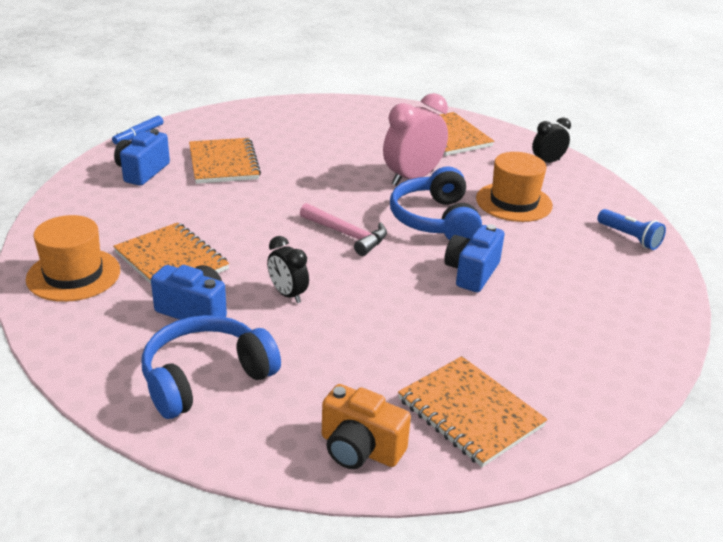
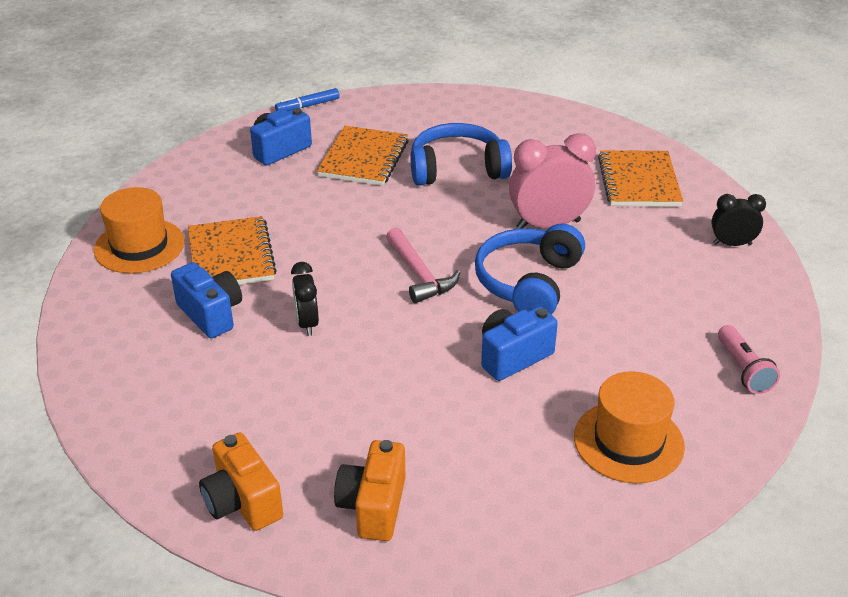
camera: 30 degrees right, 5 degrees up
blue headphones [141,315,281,419] -> blue headphones moved to [411,123,512,186]
orange notebook [398,356,547,467] -> orange camera [334,440,405,541]
orange hat [476,152,553,222] -> orange hat moved to [574,371,685,483]
blue flashlight [598,209,666,250] -> pink flashlight [718,325,780,394]

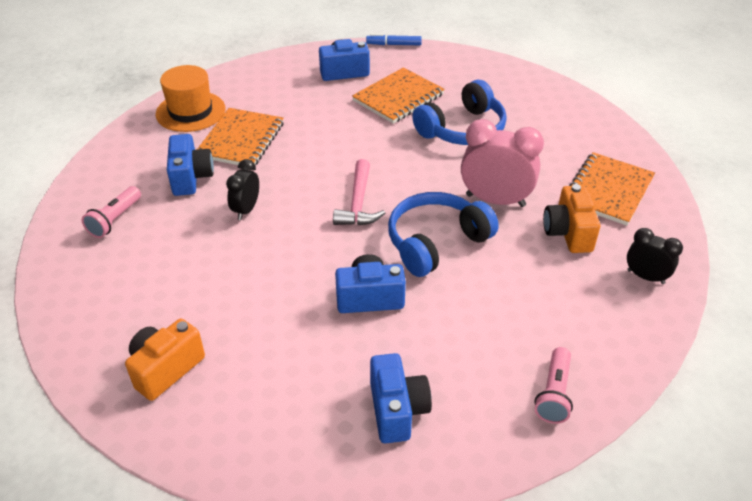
camera: 30 degrees right, 5 degrees up
orange camera [199,432,283,531] -> orange camera moved to [543,184,600,253]
blue headphones [411,123,512,186] -> blue headphones turned 120 degrees clockwise [412,80,507,145]
orange hat [574,371,685,483] -> blue camera [370,353,432,443]
none -> pink flashlight [82,186,141,238]

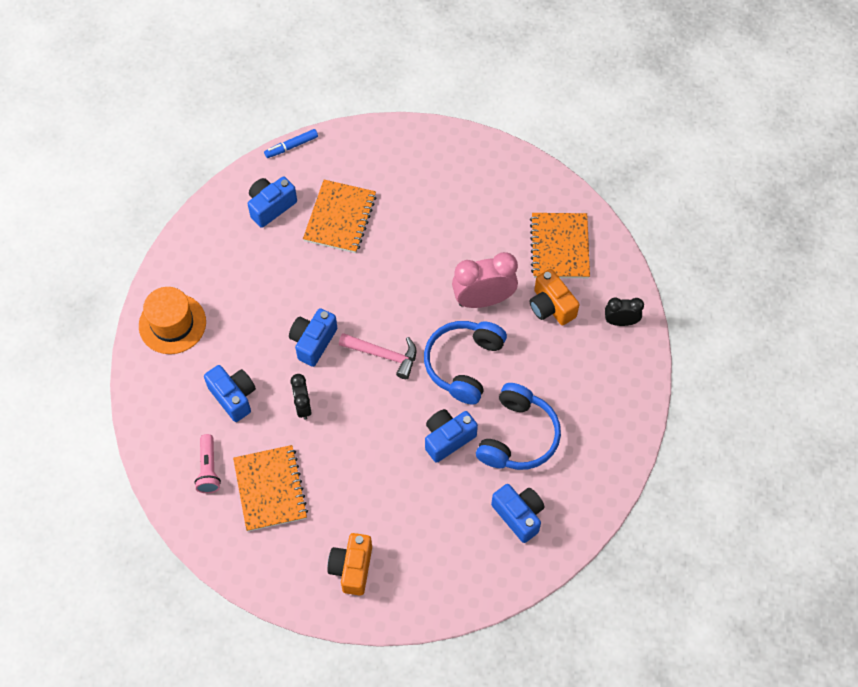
camera: 30 degrees left, 20 degrees up
orange notebook [197,108,284,165] -> orange notebook moved to [233,445,308,532]
pink hammer [333,159,385,225] -> pink hammer turned 45 degrees counterclockwise [339,333,416,379]
blue headphones [412,80,507,145] -> blue headphones moved to [476,383,561,470]
pink flashlight [534,347,573,424] -> none
none -> blue camera [289,308,337,367]

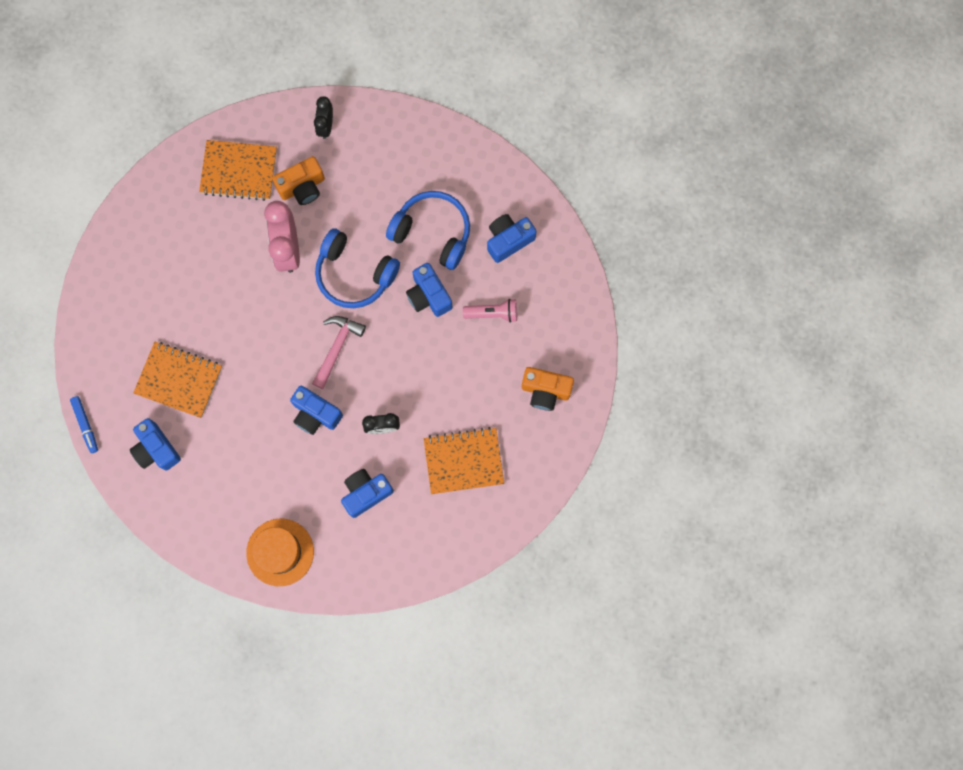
camera: 85 degrees left, 15 degrees up
pink flashlight [195,434,221,493] -> pink flashlight moved to [463,299,517,323]

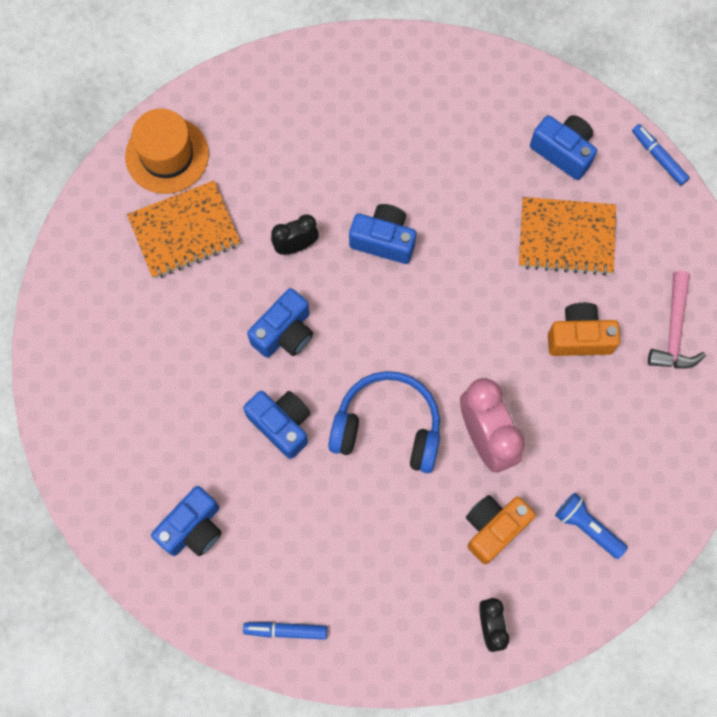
camera: 165 degrees right, 5 degrees down
orange notebook [199,140,277,201] -> blue flashlight [555,493,628,559]
orange hat [246,519,314,586] -> orange hat moved to [125,109,209,194]
pink hammer [312,316,366,389] -> pink hammer moved to [648,271,706,369]
blue camera [341,469,394,518] -> blue camera moved to [247,288,313,358]
blue headphones [386,191,470,270] -> none
pink flashlight [463,299,517,323] -> none
orange camera [522,367,574,411] -> orange camera moved to [548,303,620,356]
none -> blue marker [243,622,327,640]

